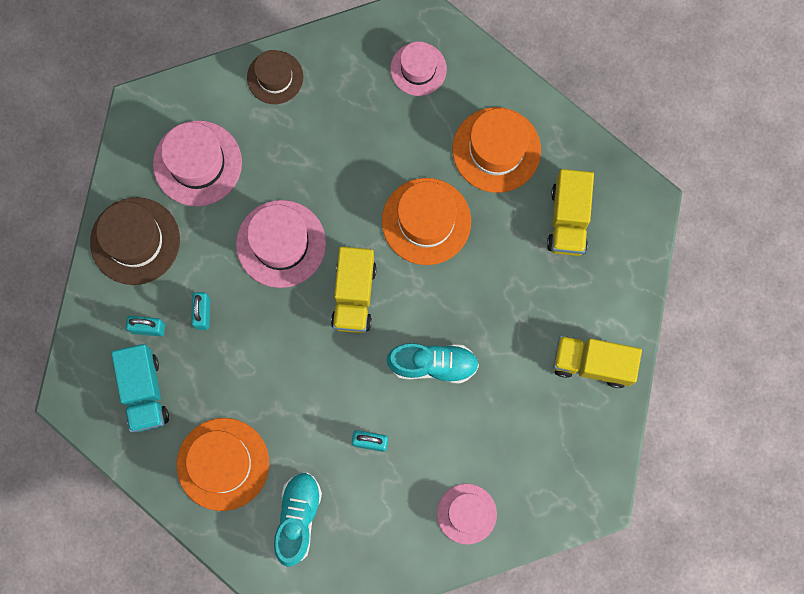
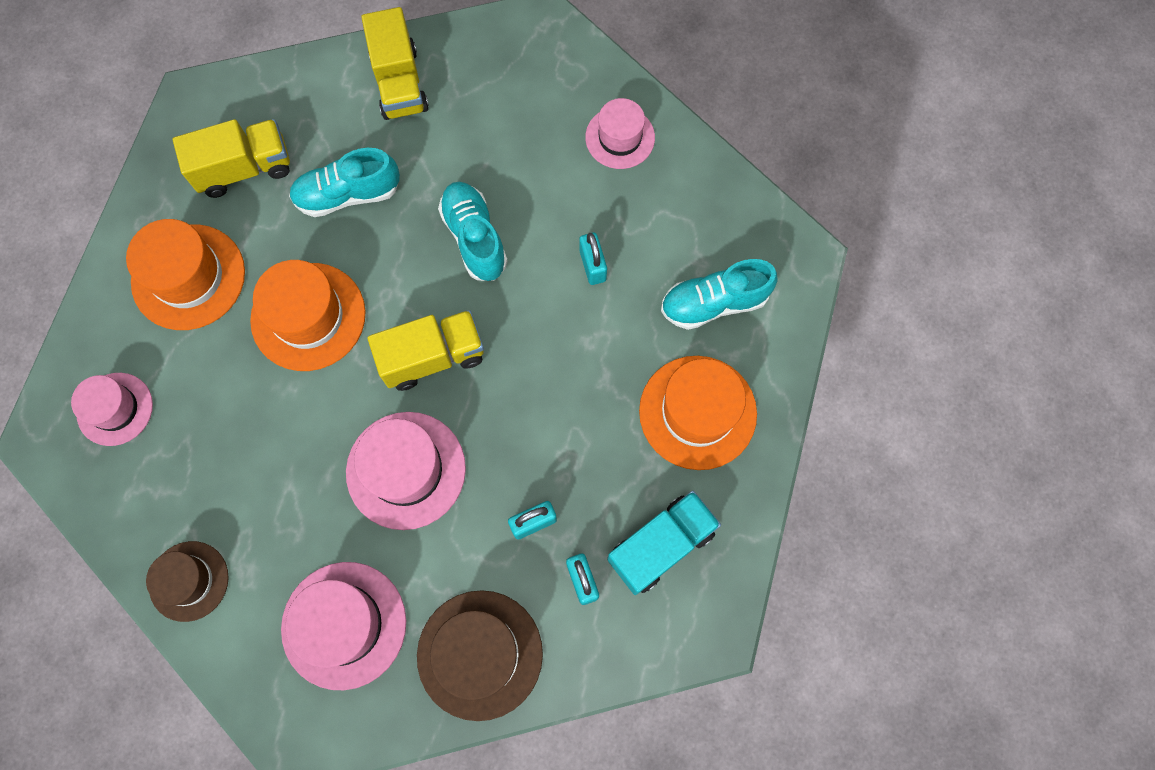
camera: 115 degrees left, 5 degrees down
none -> turquoise shoe [289,148,400,217]

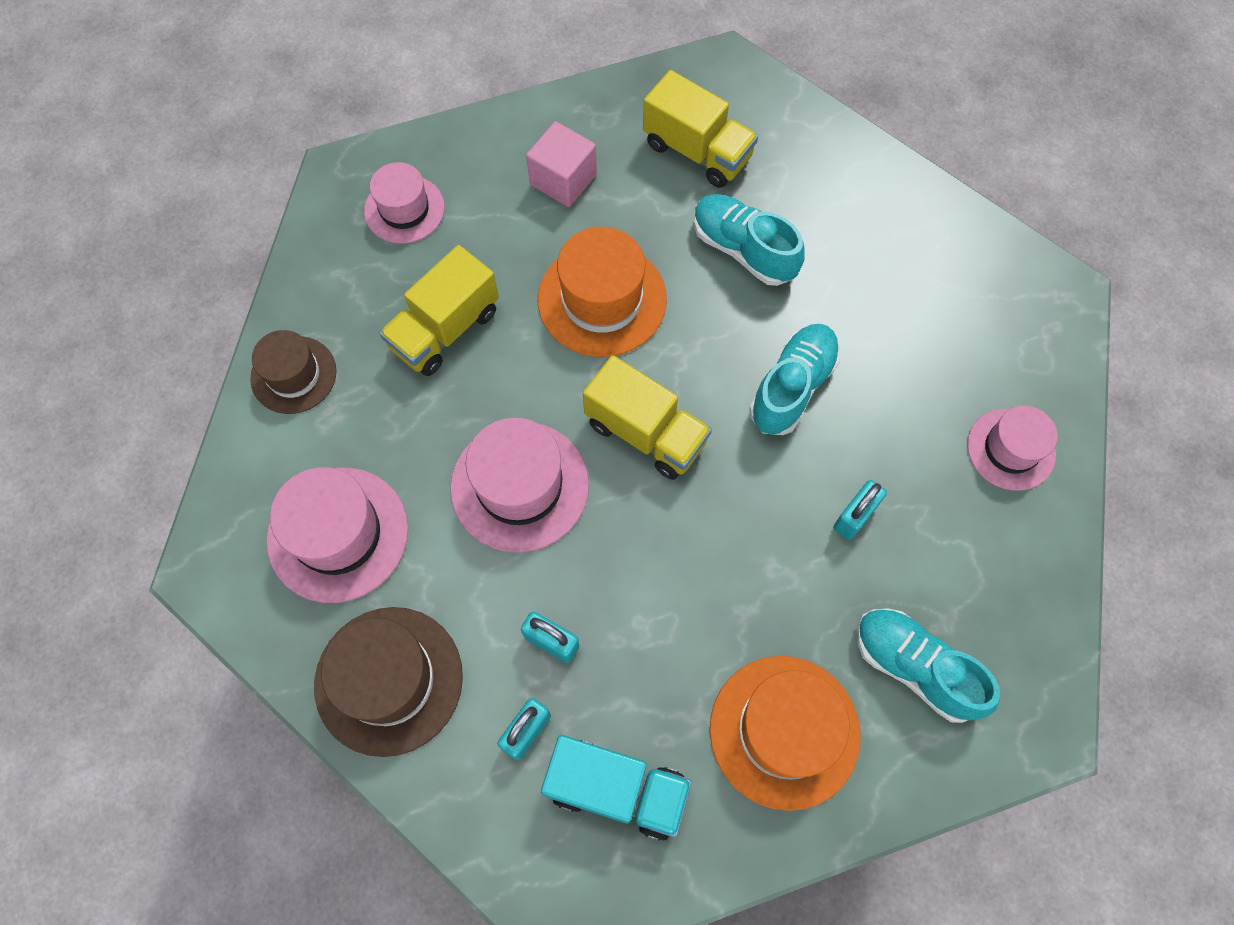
camera: 55 degrees right, 5 degrees down
orange hat [126,219,245,330] -> pink cube [526,121,597,207]
yellow truck [361,7,429,120] -> yellow truck moved to [379,245,499,376]

